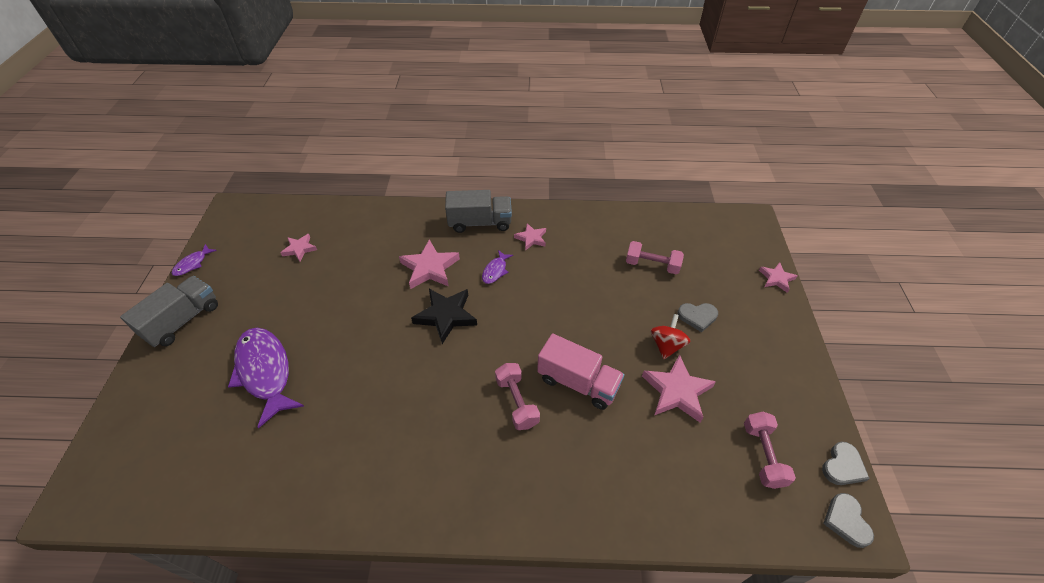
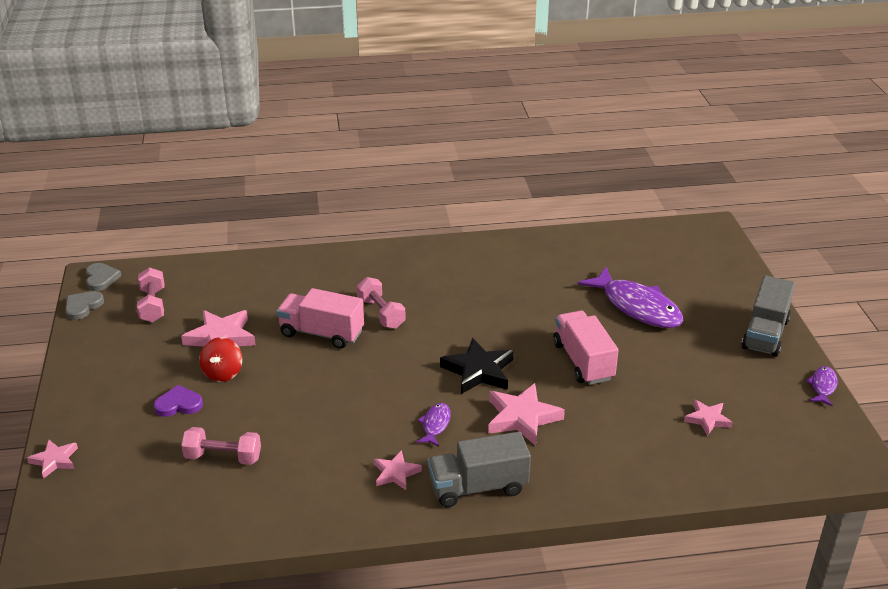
camera: 170 degrees right, 15 degrees down
grey heart [678,303,718,332] -> purple heart [153,385,203,417]
none -> pink truck [553,311,619,385]

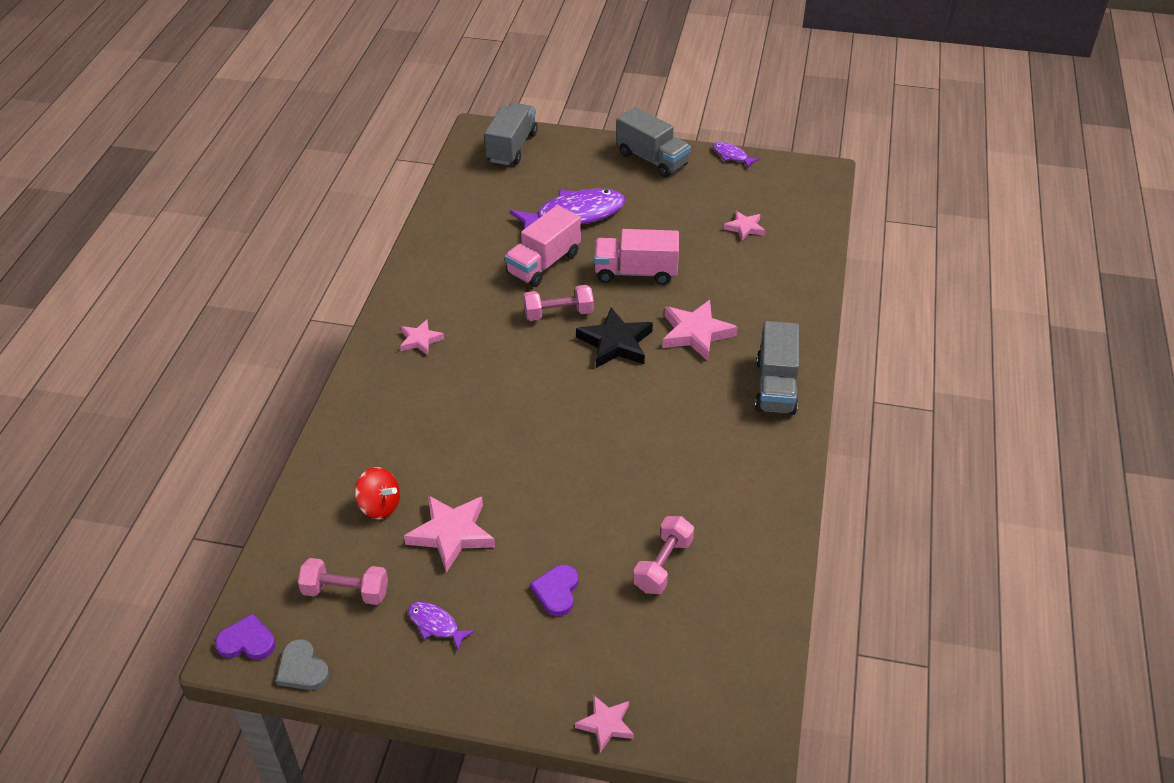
camera: 70 degrees left, 10 degrees up
grey heart [86,263,122,291] -> purple heart [215,614,275,660]
red spinning top [199,337,242,382] -> red spinning top moved to [355,467,400,519]
pink truck [277,288,364,349] -> pink truck moved to [505,205,581,287]
pink dumbbell [357,277,406,329] -> pink dumbbell moved to [523,285,594,321]
pink star [374,450,422,490] -> pink star moved to [400,320,444,355]
purple fish [417,403,451,446] -> purple fish moved to [408,602,475,650]
none -> grey truck [484,103,537,165]

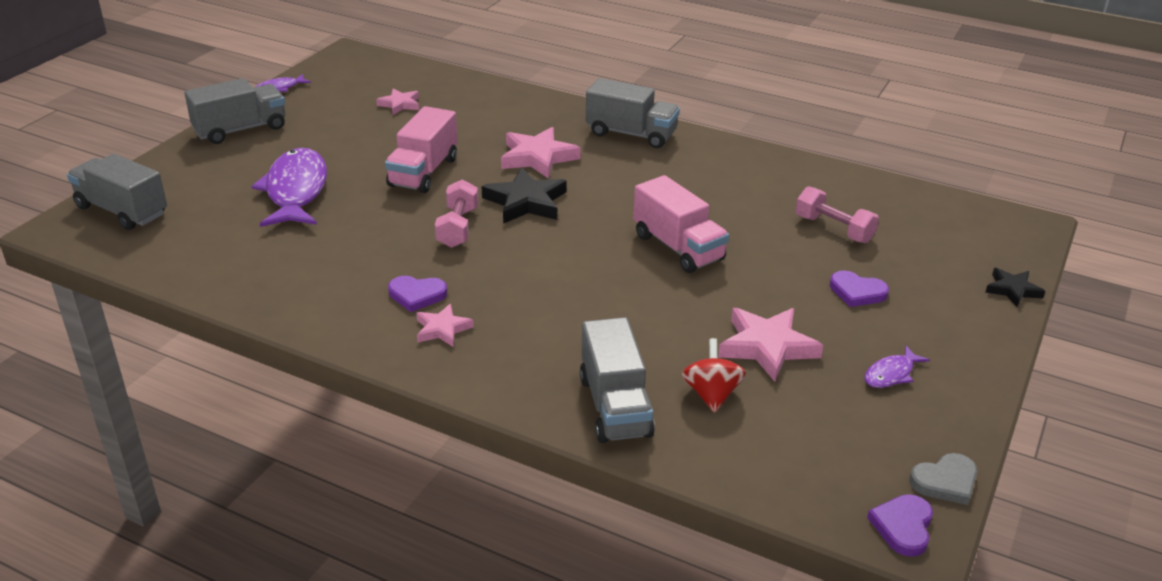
camera: 75 degrees left, 10 degrees down
pink dumbbell [298,558,388,605] -> none
red spinning top [355,467,400,519] -> red spinning top turned 45 degrees counterclockwise [682,338,746,413]
pink truck [505,205,581,287] -> pink truck moved to [633,175,729,273]
pink star [575,695,634,752] -> black star [985,268,1045,307]
none -> purple heart [388,276,447,312]
none -> grey truck [580,317,655,443]

